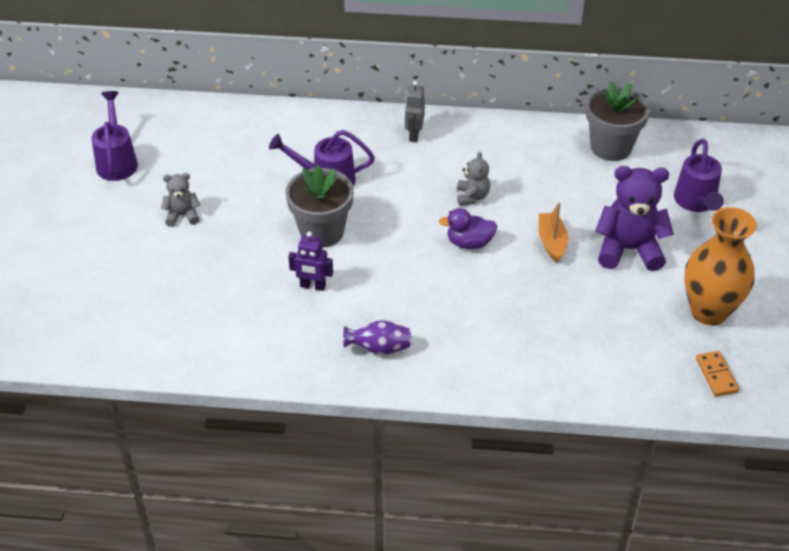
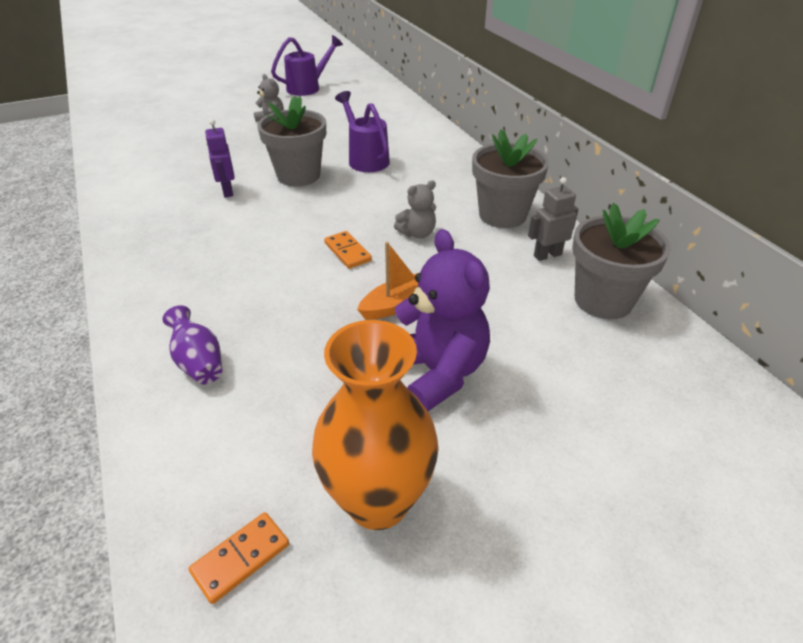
camera: 60 degrees right, 5 degrees down
purple vase [343,320,411,355] -> purple vase moved to [163,305,222,384]
grey robot [405,81,425,142] -> grey robot moved to [528,177,578,261]
purple duck [439,208,497,249] -> orange domino [324,231,372,269]
purple watering can [674,139,724,212] -> none
none -> grey flower pot [472,129,549,228]

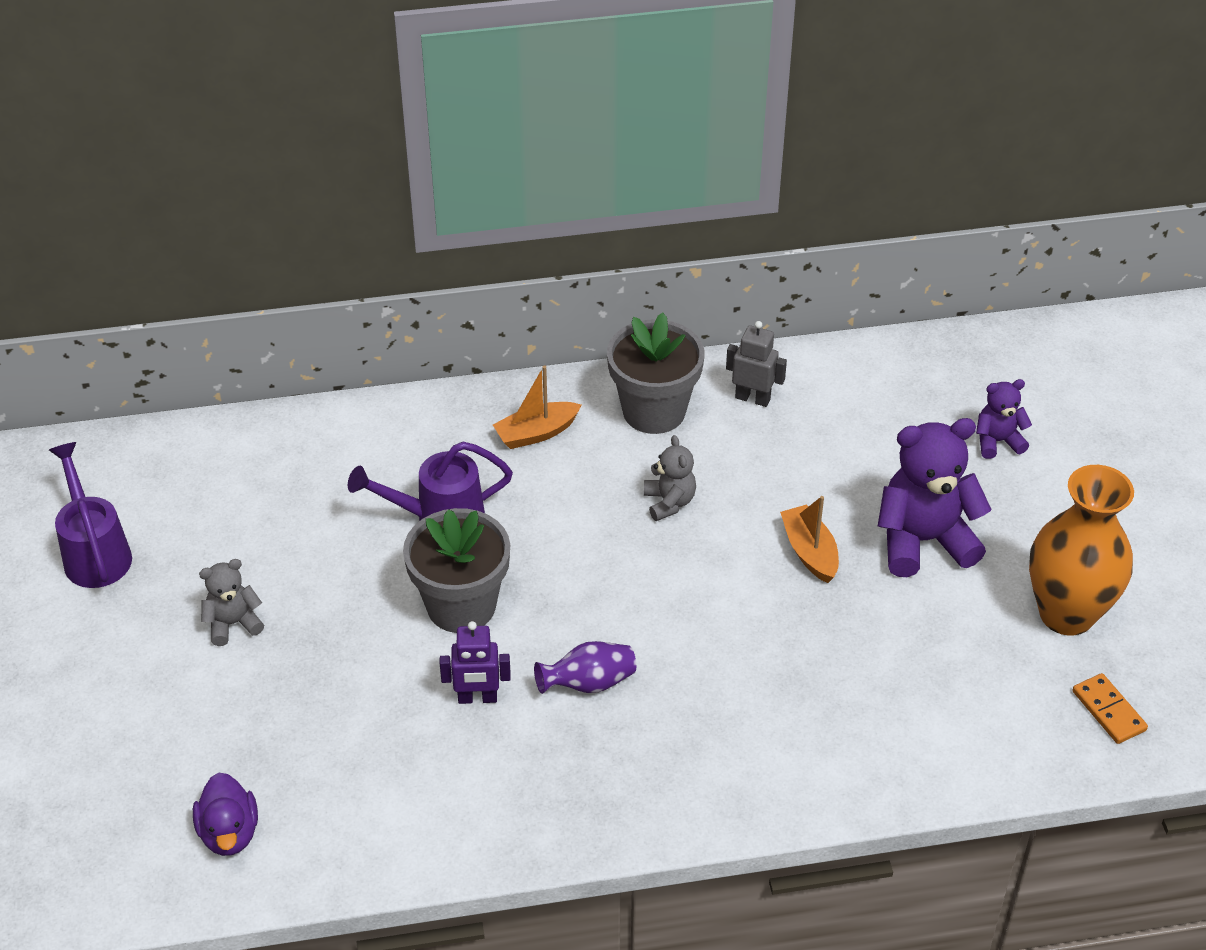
camera: 75 degrees left, 5 degrees up
purple vase [163,305,222,384] -> purple vase moved to [534,641,636,694]
orange domino [324,231,372,269] -> none
grey robot [528,177,578,261] -> grey robot turned 120 degrees clockwise [726,321,787,407]
grey flower pot [572,203,671,319] -> none
none -> purple duck [193,773,258,856]
none -> orange boat [493,366,581,449]
none -> purple teddy bear [976,379,1032,459]

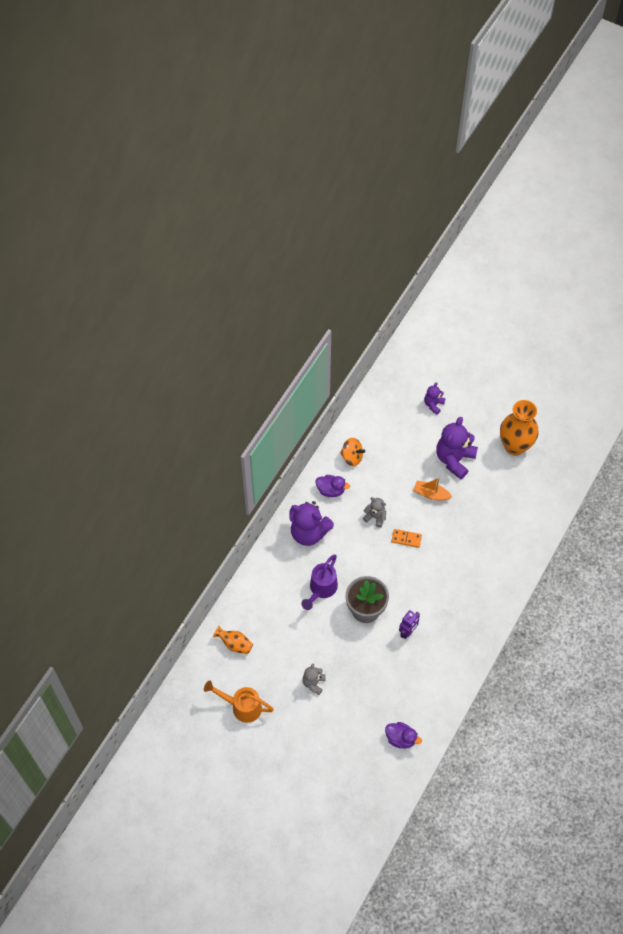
camera: 50 degrees left, 15 degrees up
purple watering can [49,442,132,588] -> orange watering can [204,681,274,723]
orange boat [493,366,581,449] -> purple teddy bear [289,501,334,546]
purple vase [534,641,636,694] -> none
grey flower pot [607,313,704,434] -> purple duck [316,475,350,497]
grey robot [726,321,787,407] -> orange spinning top [340,438,365,466]
orange domino [1072,673,1148,744] -> orange domino moved to [391,529,422,548]
none -> orange vase [213,626,253,654]

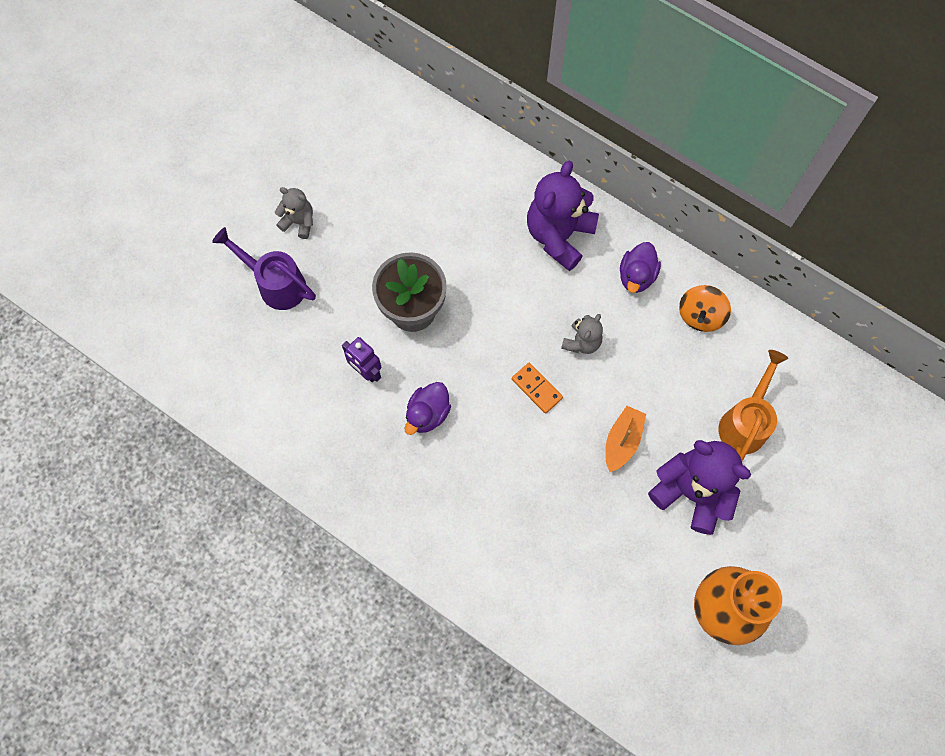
camera: 95 degrees right, 10 degrees up
orange watering can [204,681,274,723] -> orange watering can moved to [718,350,788,461]
orange vase [213,626,253,654] -> none
purple watering can [301,555,338,610] -> purple watering can moved to [212,227,316,310]
purple duck [385,722,422,749] -> purple duck moved to [405,382,451,435]
orange domino [391,529,422,548] -> orange domino turned 60 degrees counterclockwise [512,363,563,414]
purple teddy bear [424,382,446,415] -> none

